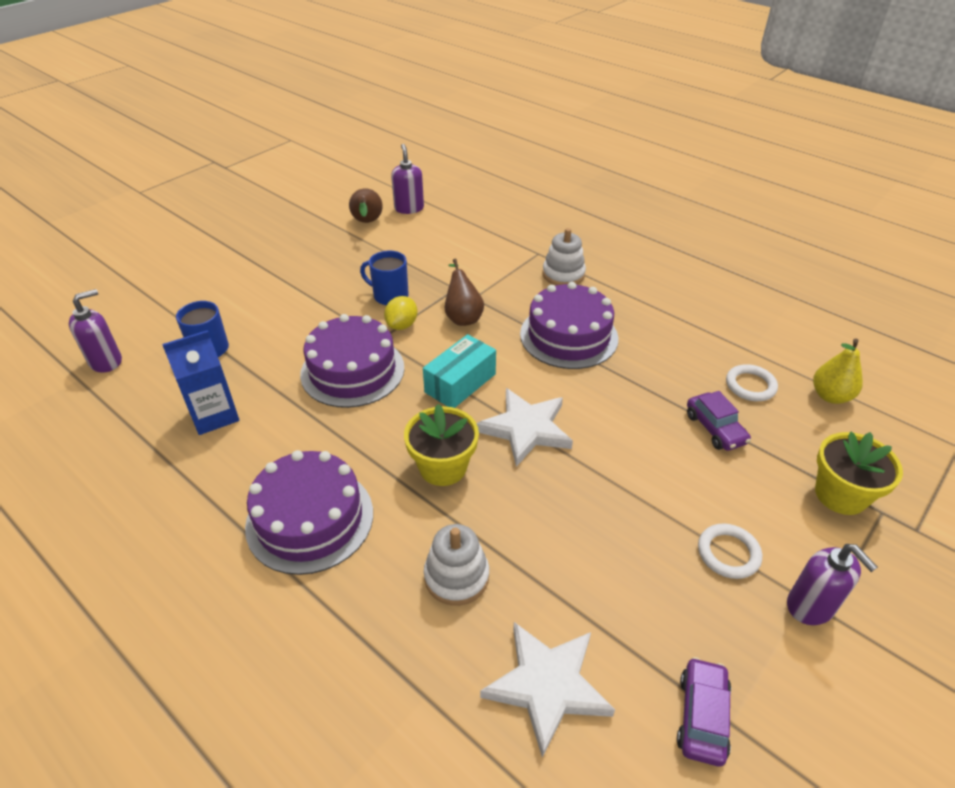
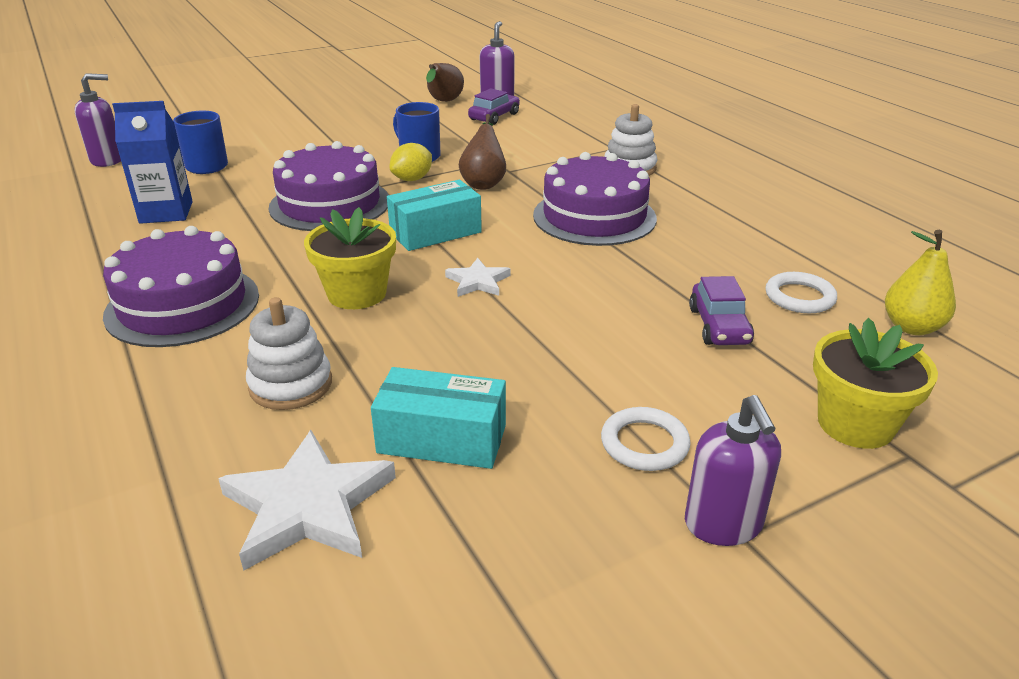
camera: 20 degrees right, 10 degrees down
white star [476,388,573,467] -> white star [445,258,510,297], size x0.54
purple car [677,657,731,766] -> purple car moved to [468,88,520,125]
none -> turquoise box [371,367,506,469]

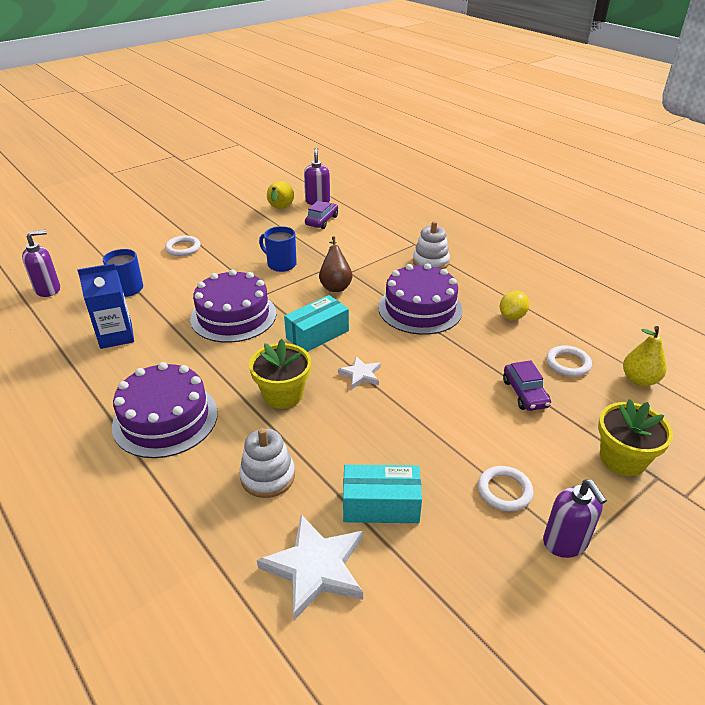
camera: 10 degrees left, 5 degrees up
yellow lemon [389,143,432,181] -> yellow lemon moved to [500,291,529,320]
brown pear [426,63,464,102] -> yellow pear [267,181,294,209]
none -> white ring [165,235,200,256]

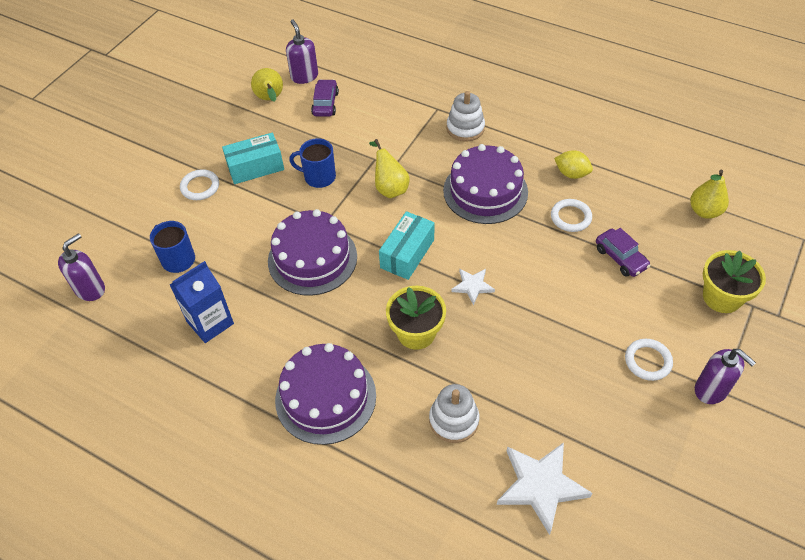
camera: 20 degrees left, 15 degrees up
brown pear [319,236,353,292] -> yellow pear [369,139,410,198]
turquoise box [343,465,422,523] -> turquoise box moved to [222,133,284,184]
yellow lemon [500,291,529,320] -> yellow lemon turned 75 degrees counterclockwise [554,150,593,179]
white ring [546,345,592,377] -> white ring moved to [551,199,592,232]

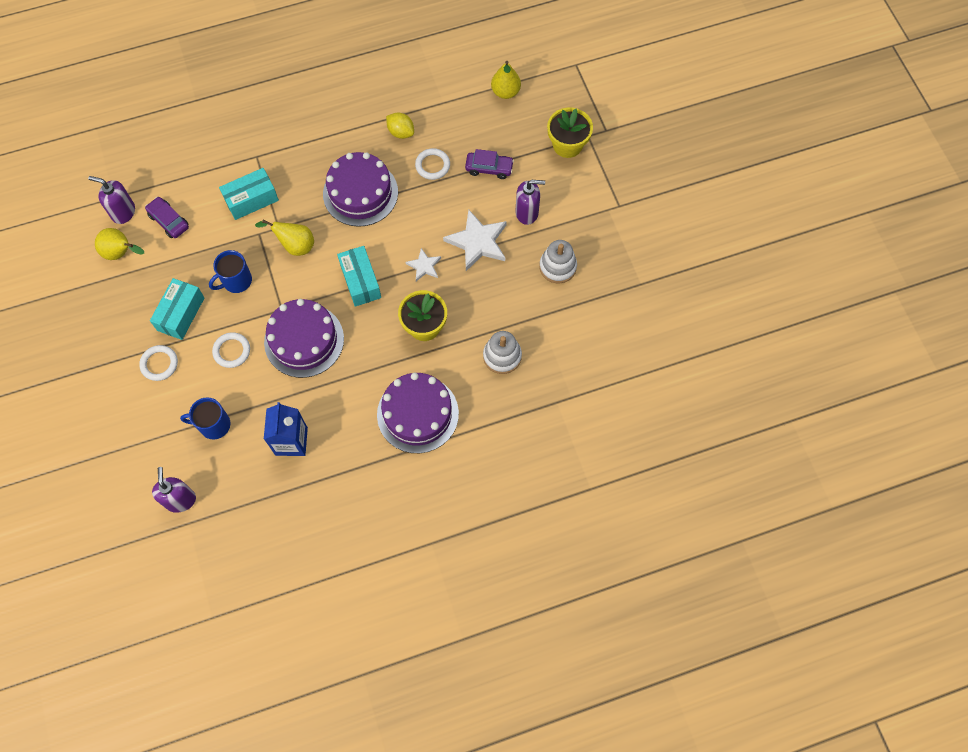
camera: 50 degrees left, 15 degrees up
white stacking toy [447,91,485,142] -> white stacking toy moved to [539,240,577,283]
white star [497,442,592,535] -> white star moved to [443,209,507,271]
yellow lemon [554,150,593,179] -> yellow lemon turned 60 degrees clockwise [386,112,414,139]
white ring [625,339,673,381] -> white ring moved to [212,332,250,368]
purple soap dispenser [695,349,756,404] -> purple soap dispenser moved to [515,180,545,225]
none -> turquoise box [219,168,279,220]

